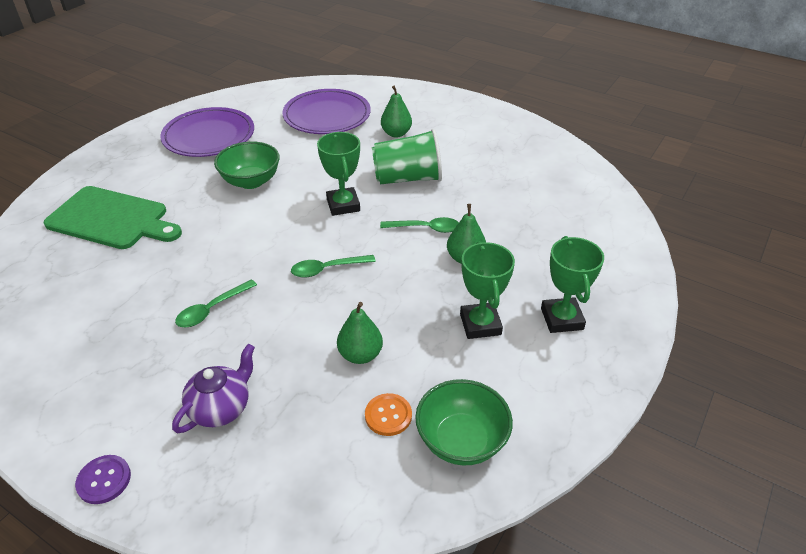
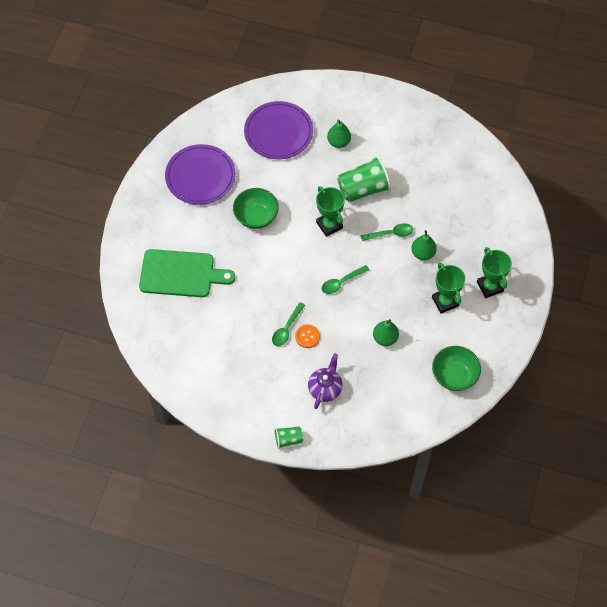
camera: 15 degrees left, 20 degrees up
purple button [75,455,131,504] -> green cup [274,426,303,449]
orange button [365,393,412,436] -> orange button moved to [295,324,320,348]

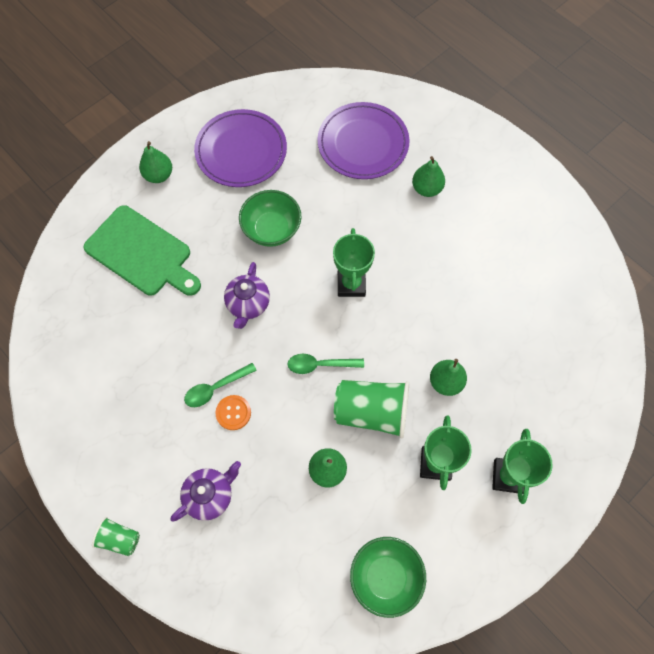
camera: 30 degrees right, 5 degrees up
green cup [337,156,391,202] -> green cup moved to [334,380,409,439]
green spoon [361,223,413,241] -> none
none -> green pear [139,141,172,183]
none -> purple teapot [224,262,270,329]

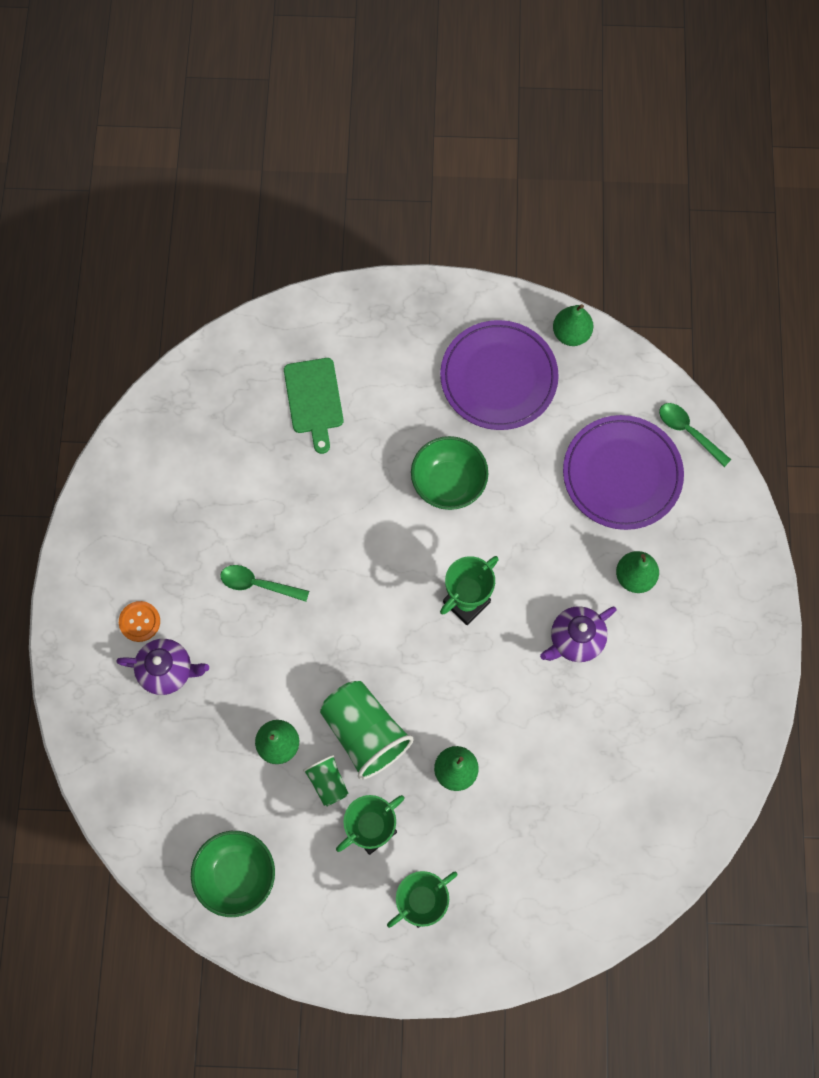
camera: 45 degrees right, 5 degrees up
green cutting board [83,205,201,296] -> green cutting board [284,358,343,454], size x0.66
green cup [92,517,140,556] -> green cup moved to [303,755,349,806]
green pear [139,141,172,183] -> green pear moved to [553,304,594,346]
orange button [215,395,251,430] -> orange button moved to [119,601,160,642]
purple teapot [224,262,270,329] -> purple teapot moved to [540,606,616,662]
green spoon [287,354,364,374] -> green spoon moved to [659,403,731,467]

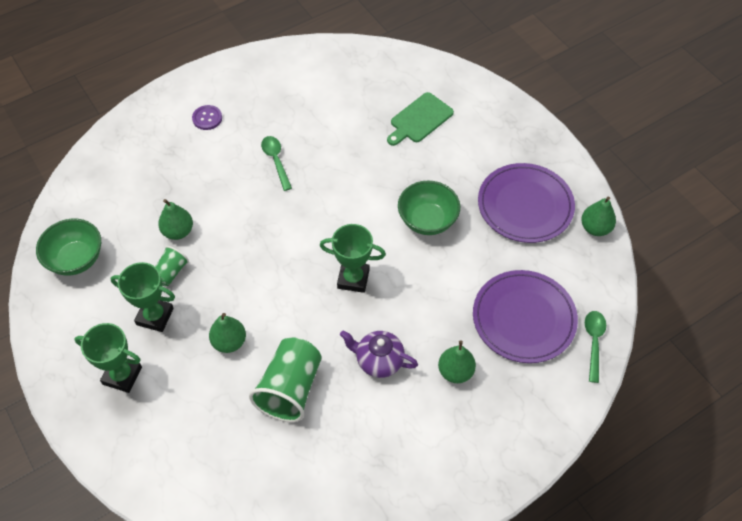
camera: 55 degrees right, 15 degrees down
purple teapot [116,639,209,695] -> none
orange button [119,601,160,642] -> purple button [192,105,222,130]
green cup [320,681,414,780] -> green cup moved to [249,338,322,423]

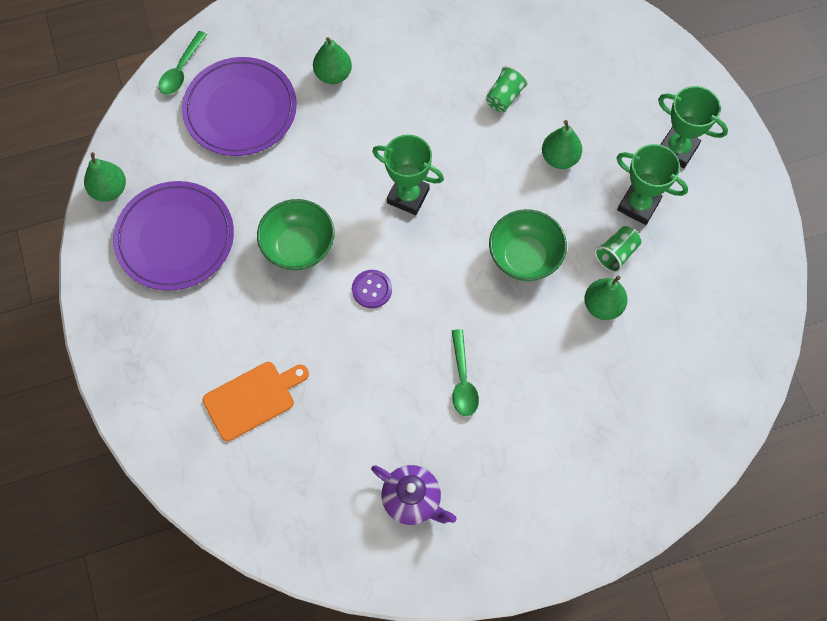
camera: 165 degrees left, 10 degrees up
green bowl [36,219,101,275] -> green bowl moved to [489,209,567,281]
purple button [192,105,222,130] -> purple button moved to [352,270,392,308]
green cup [249,338,322,423] -> green cup [486,66,528,112], size x0.52
purple teapot [340,330,418,378] -> purple teapot moved to [371,465,457,525]
green cutting board [387,92,454,146] -> orange cutting board [202,362,309,441]

